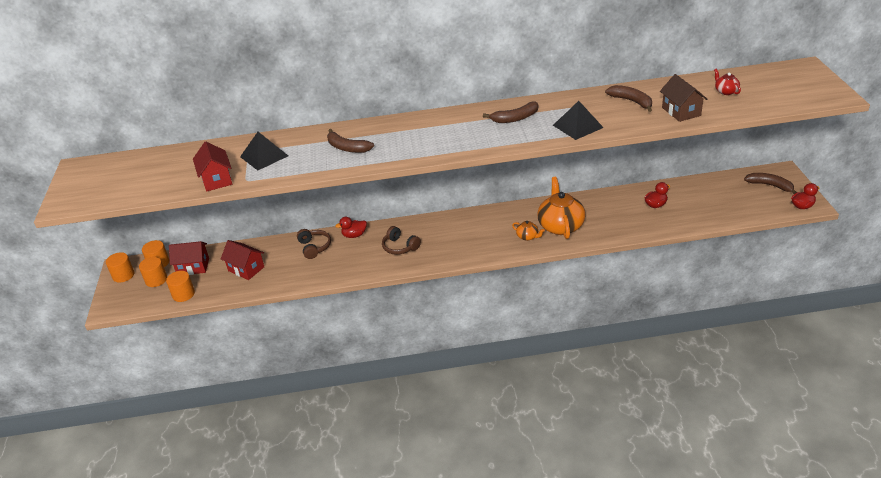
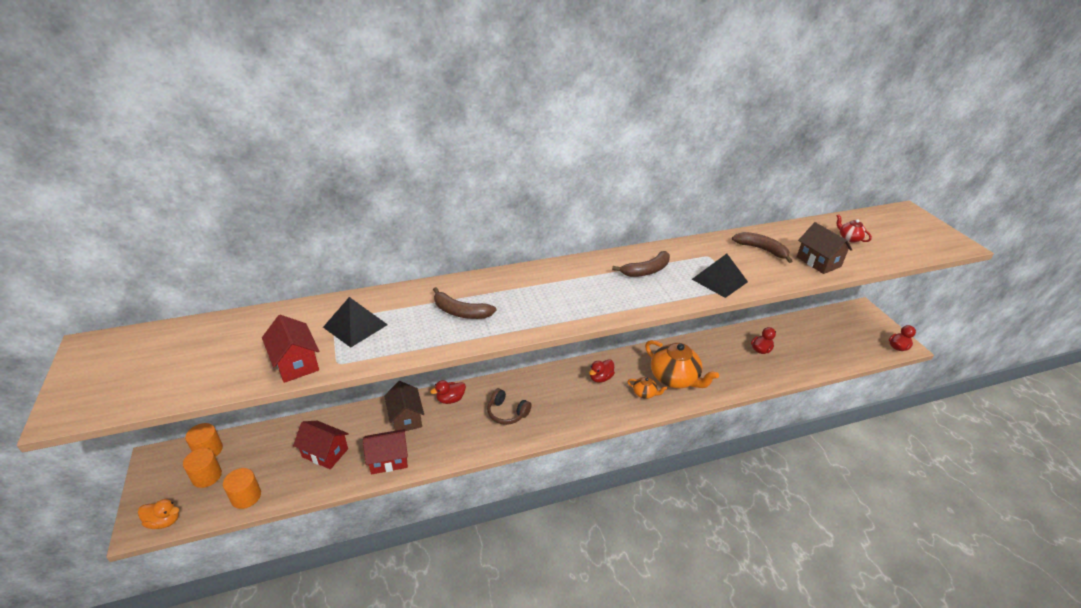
camera: 15 degrees left, 0 degrees up
orange cylinder [106,252,134,283] -> none
red house [169,241,209,275] -> red house moved to [363,429,408,474]
brown headphones [297,229,331,259] -> brown house [384,381,424,431]
orange teapot [537,177,585,239] -> orange teapot turned 150 degrees clockwise [645,340,719,388]
brown banana [744,173,797,194] -> none
none -> orange duck [138,499,180,529]
none -> red duck [589,359,615,383]

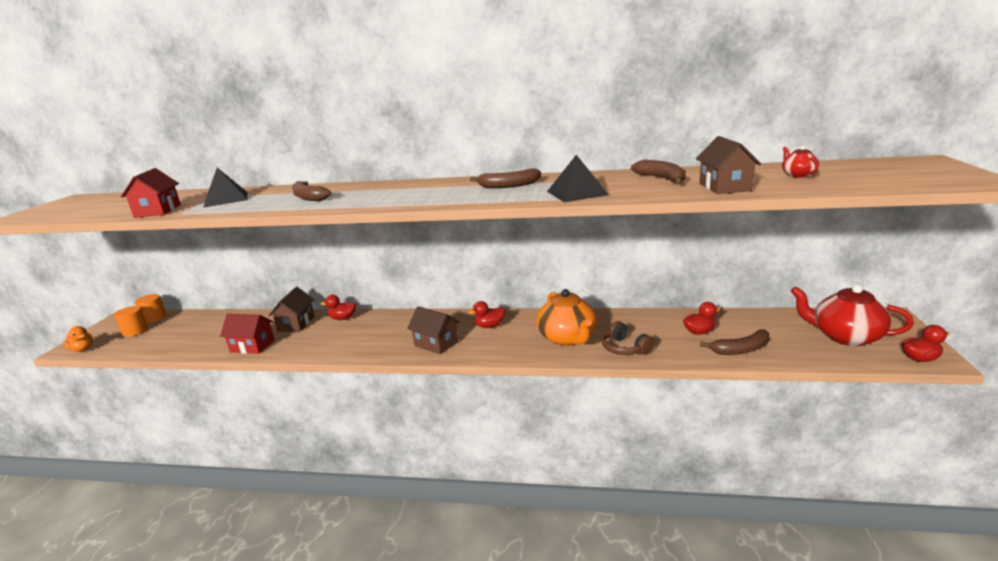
camera: 30 degrees right, 15 degrees down
orange cylinder [223,468,261,509] -> none
red house [293,421,349,469] -> none
brown headphones [487,388,532,425] -> brown headphones moved to [602,321,654,355]
orange teapot [627,377,667,399] -> none
none -> brown house [407,306,460,354]
none -> brown banana [700,330,769,355]
none -> red teapot [791,284,914,346]

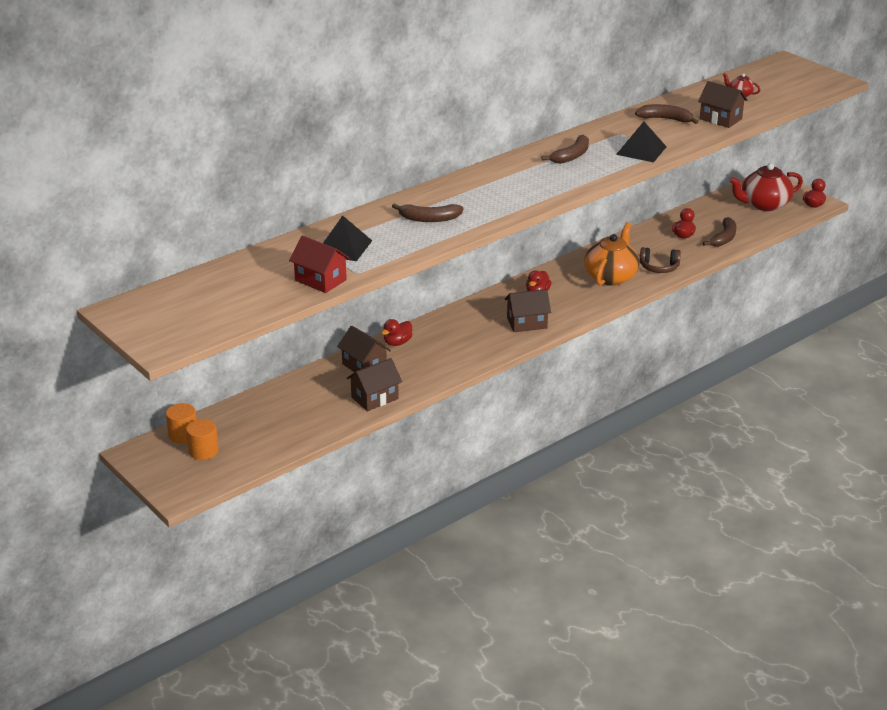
camera: 50 degrees left, 10 degrees up
orange duck [63,326,93,352] -> none
red house [220,314,274,354] -> brown house [347,358,402,411]
orange teapot [537,289,597,346] -> orange teapot turned 90 degrees counterclockwise [584,222,639,286]

